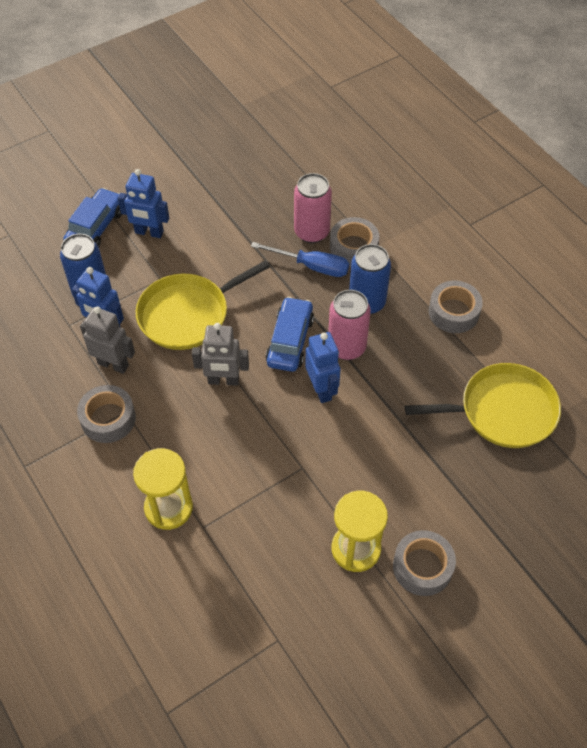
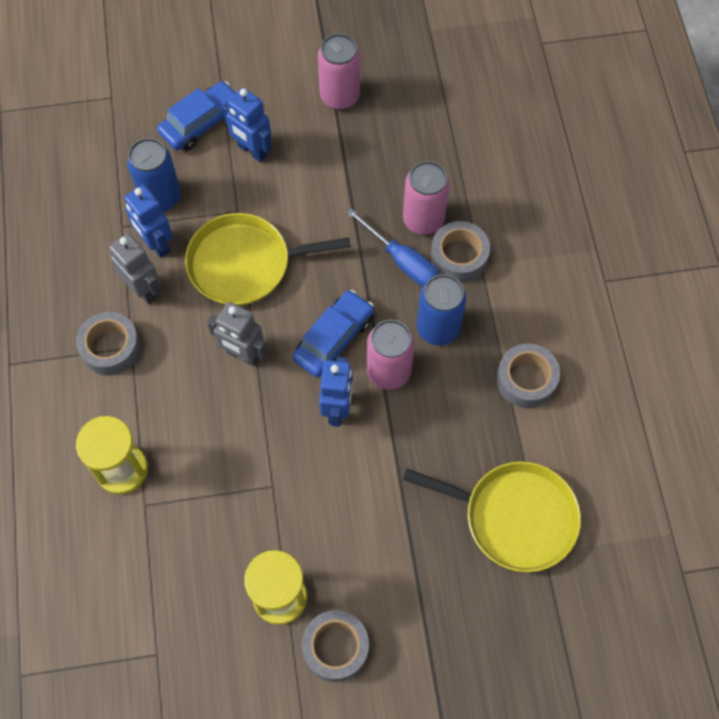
camera: 25 degrees right, 10 degrees up
none -> pink can [318,34,360,110]

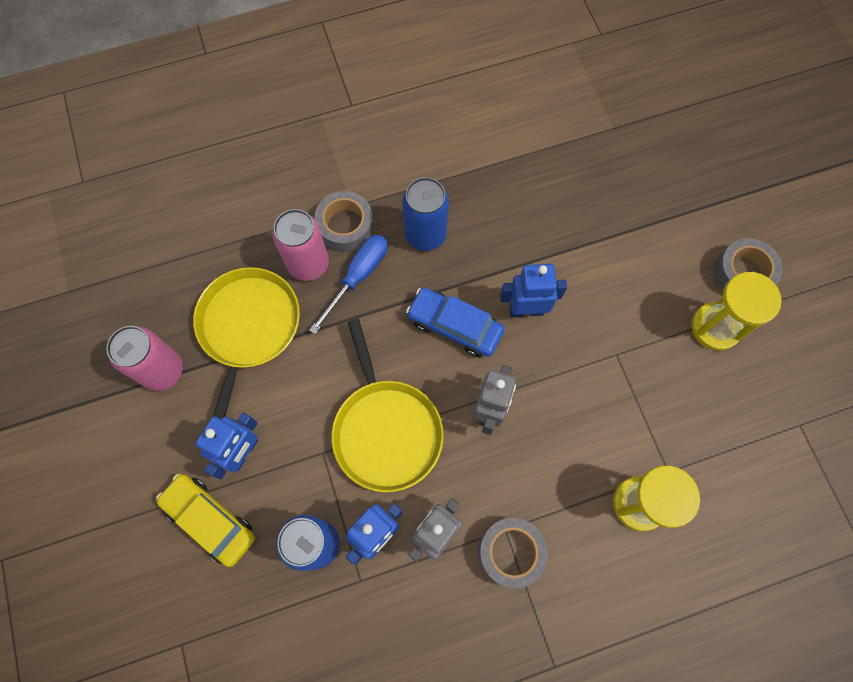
camera: 100 degrees left, 5 degrees up
blue car [157,81,236,151] -> yellow car [156,474,255,567]
pink can [367,320,415,390] -> none
yellow pan [403,461,581,572] -> yellow pan moved to [193,267,300,420]
grey tape [496,344,560,408] -> none

